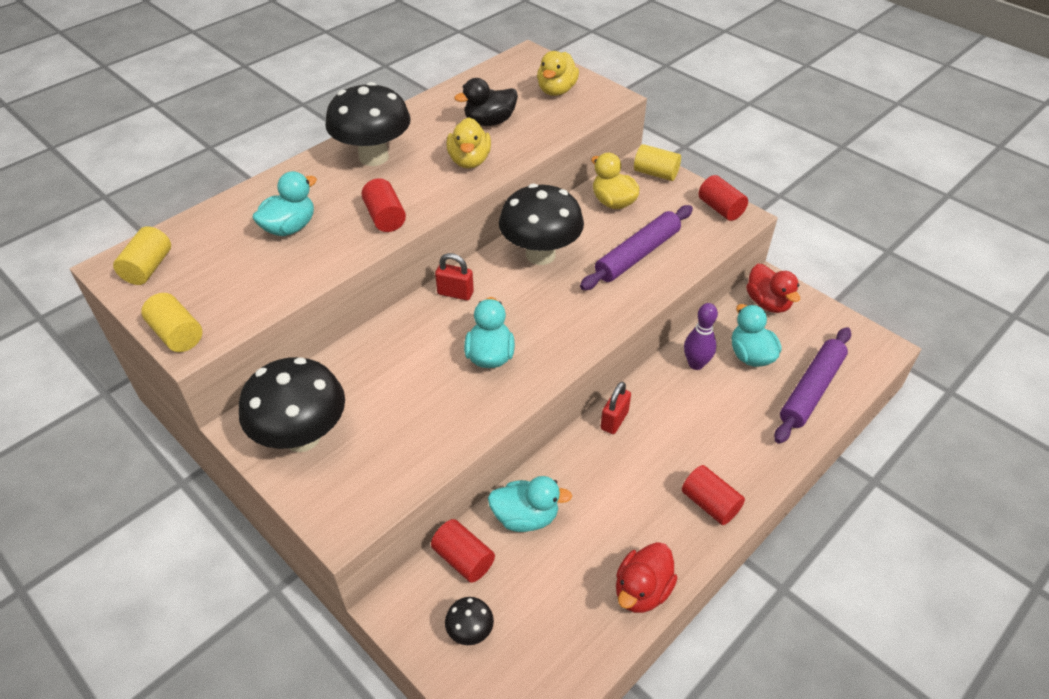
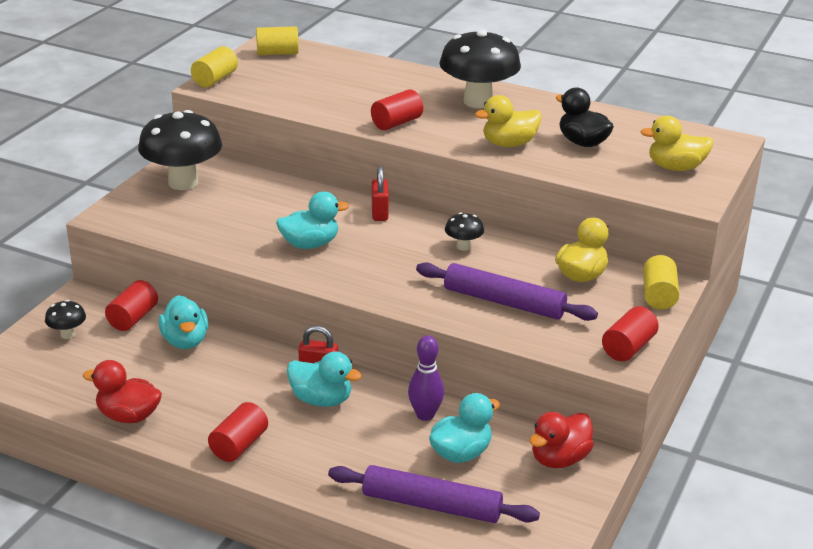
camera: 70 degrees right, 15 degrees down
turquoise duck [252,171,317,236] -> turquoise duck moved to [287,351,362,407]
black mushroom [499,184,584,265] -> black mushroom [445,212,484,251], size x0.45

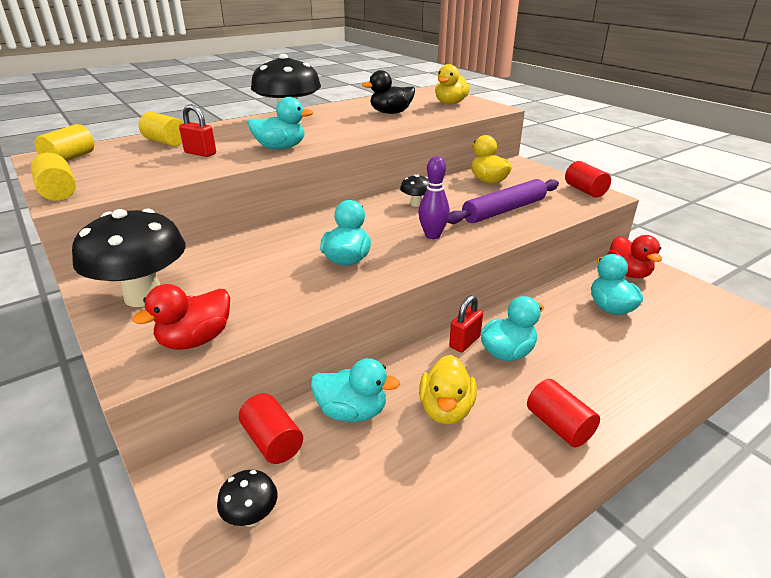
camera: 60 degrees left, 0 degrees up
red duck [83,360,162,423] -> red duck moved to [132,284,230,350]
purple rolling pin [328,465,540,523] -> none
red cylinder [371,89,423,130] -> turquoise duck [247,97,313,149]
red padlock [372,166,389,221] -> red padlock moved to [179,104,216,157]
purple bowling pin [408,335,444,421] -> purple bowling pin moved to [418,156,450,239]
yellow duck [475,95,542,147] -> yellow duck moved to [419,355,477,424]
yellow cylinder [643,255,679,310] -> yellow cylinder moved to [139,112,183,146]

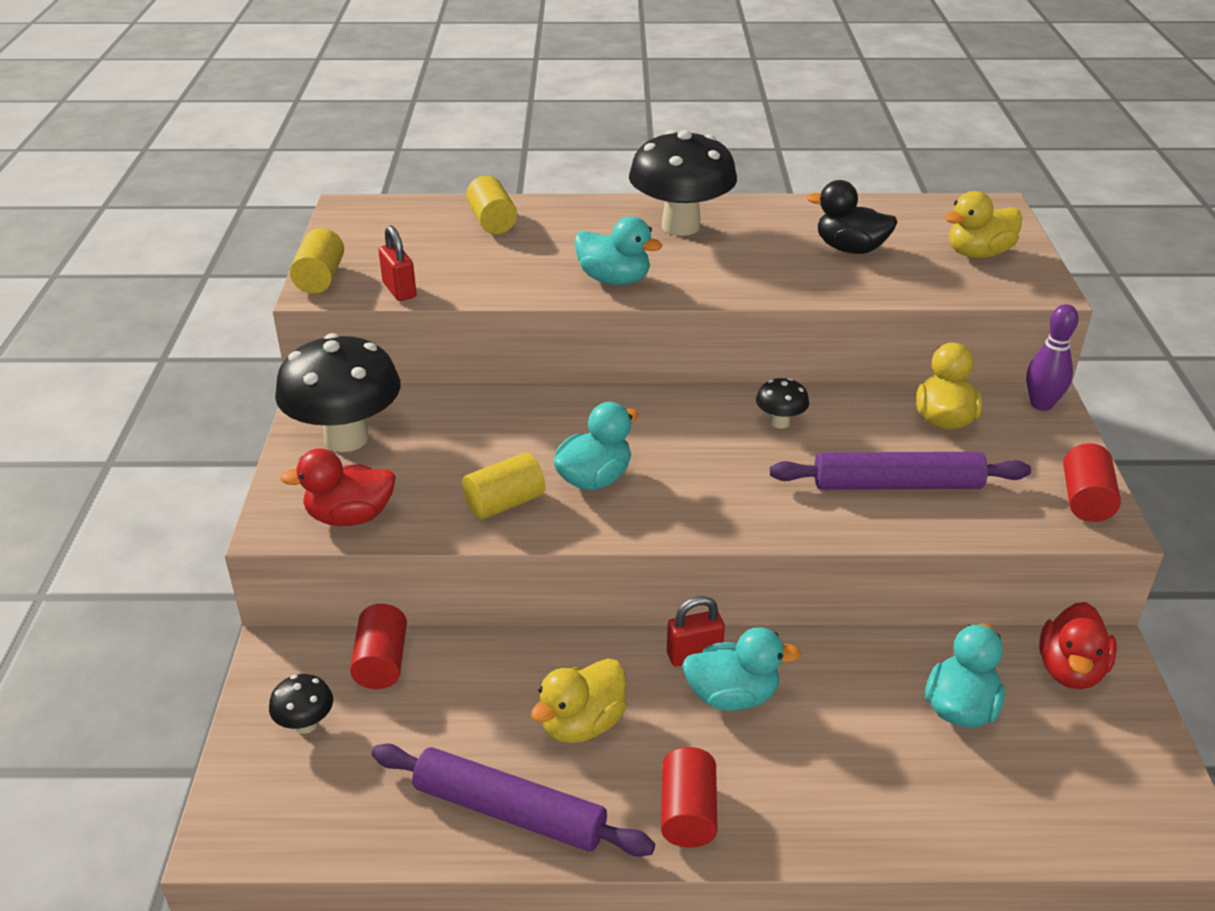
camera: 35 degrees right, 5 degrees up
yellow cylinder [35,124,94,161] -> yellow cylinder moved to [462,452,545,519]
red padlock [179,104,216,157] -> red padlock moved to [378,225,417,301]
turquoise duck [311,358,400,422] -> none
purple bowling pin [418,156,450,239] -> purple bowling pin moved to [1026,304,1079,411]
none -> purple rolling pin [372,744,655,857]

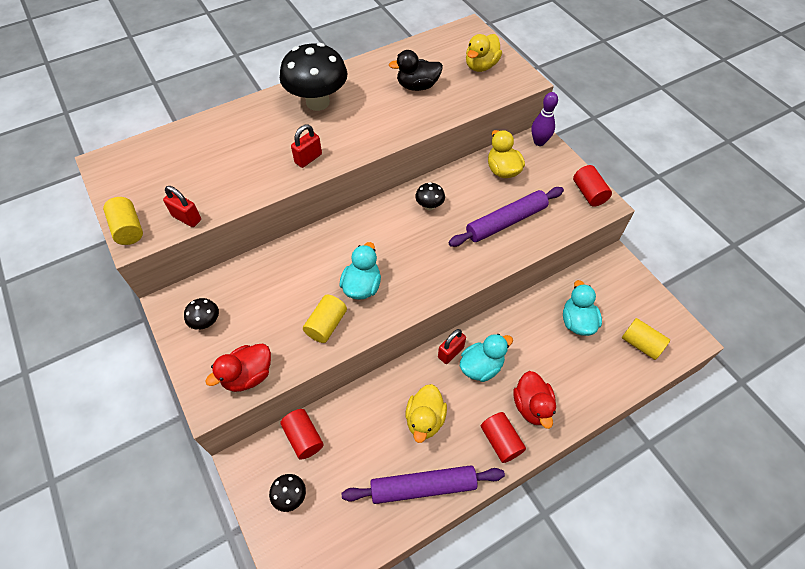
camera: 30 degrees left, 20 degrees up
black mushroom [275,333,401,452] -> black mushroom [184,298,219,330], size x0.45
yellow cylinder [466,176,517,234] -> yellow cylinder moved to [622,318,670,360]
turquoise duck [574,217,662,285] -> red padlock [291,125,322,168]
red duck [1039,602,1117,689] -> red duck moved to [514,371,556,429]

